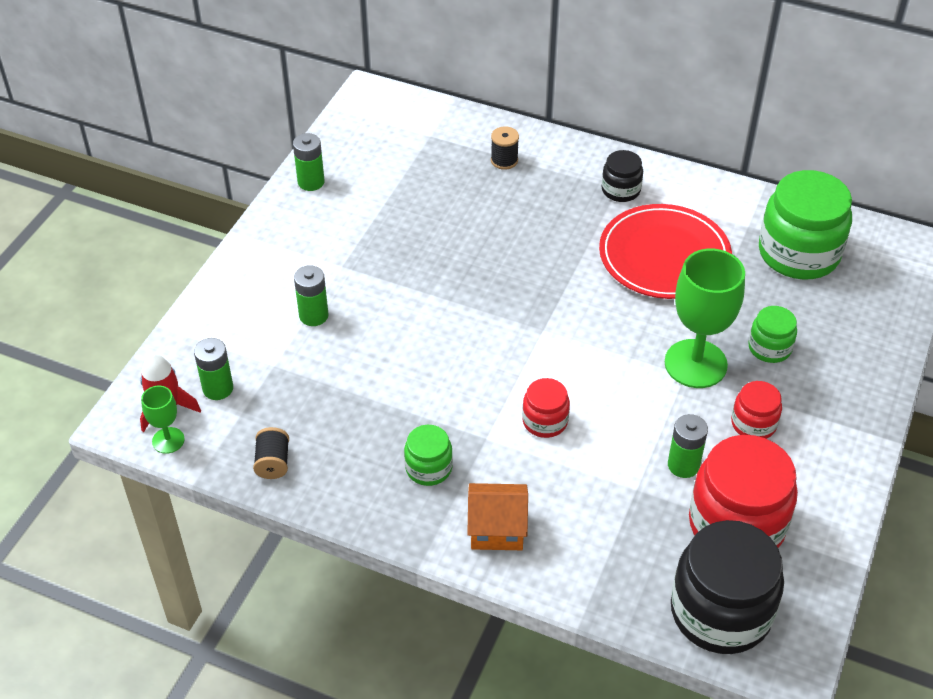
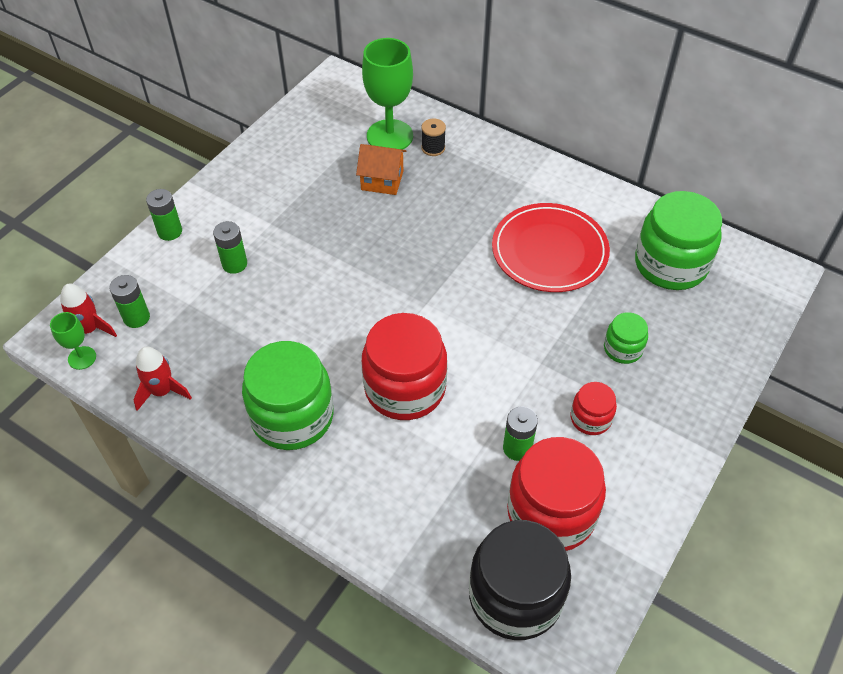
camera: 10 degrees right, 5 degrees up
black spool [253,427,289,479] -> red rocket [133,347,192,411]
green battery [293,133,325,191] -> green battery moved to [146,189,182,241]
green jar [404,425,453,486] -> green jar [242,341,334,450], size x2.00
orange house [467,483,528,550] -> orange house moved to [356,144,406,195]
red jar [522,378,570,438] -> red jar [362,313,447,420], size x2.00
black jar [602,150,643,202] -> none
green goblet [665,248,745,388] -> green goblet moved to [362,38,413,150]

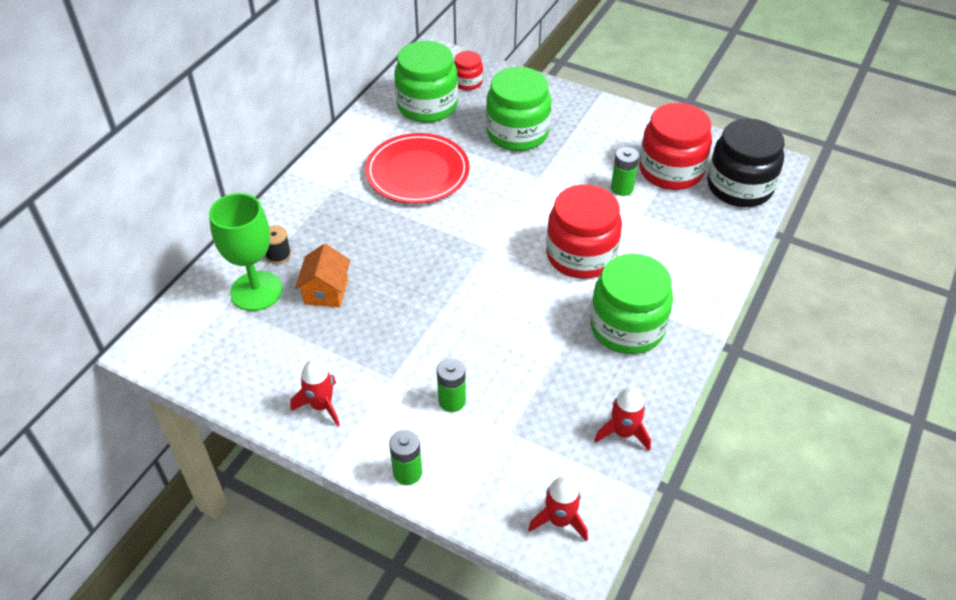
camera: 95 degrees left, 5 degrees down
green goblet [50,312,96,370] -> none
green battery [109,275,150,328] -> none
red jar [570,382,617,435] -> red jar moved to [454,51,483,90]
green jar [604,312,648,364] -> green jar [486,67,551,151], size x2.00
none -> red rocket [290,360,340,426]

